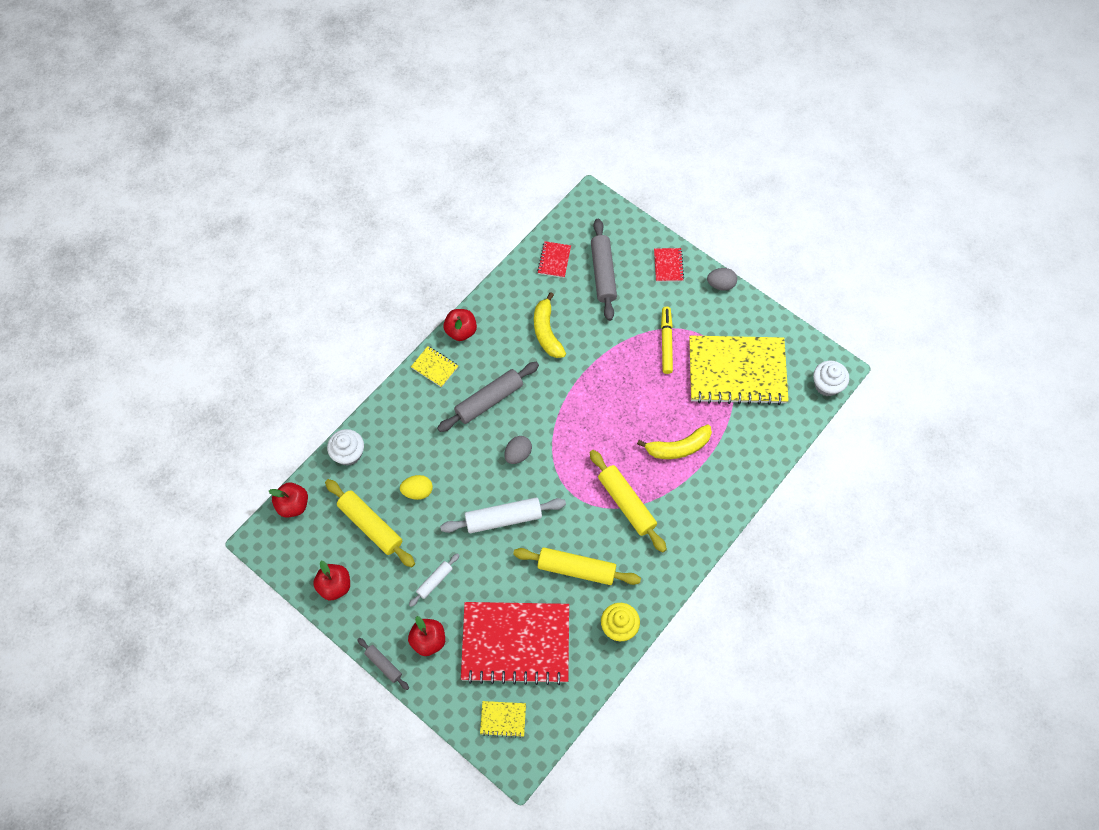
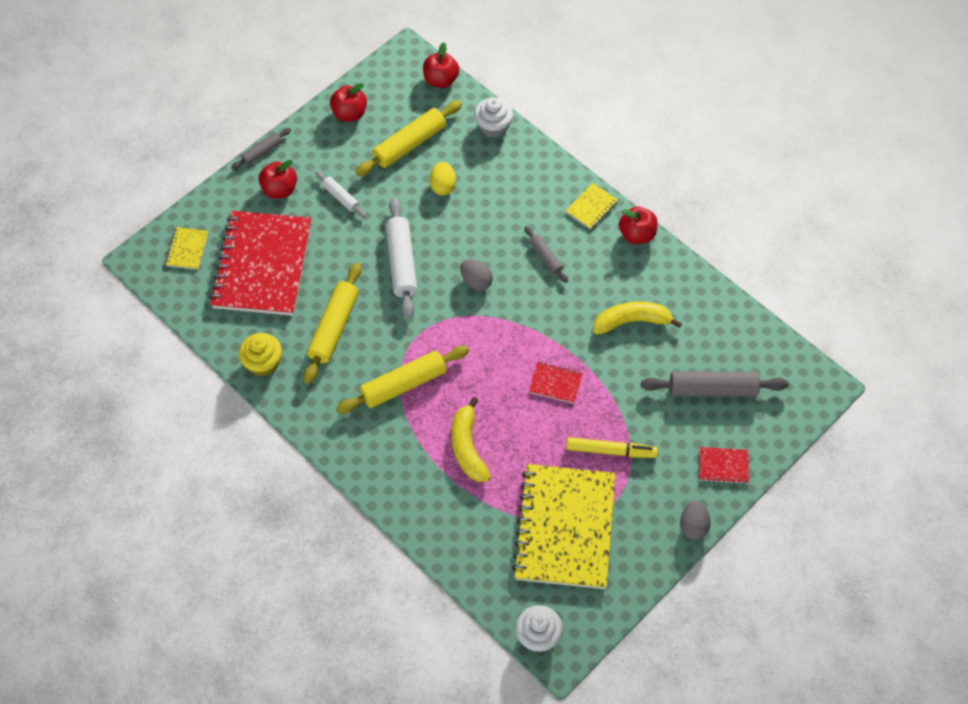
camera: 95 degrees right, 5 degrees down
grey rolling pin [437,362,539,432] -> grey rolling pin [525,226,568,283], size x0.54
red notebook [537,241,571,278] -> red notebook moved to [529,362,583,404]

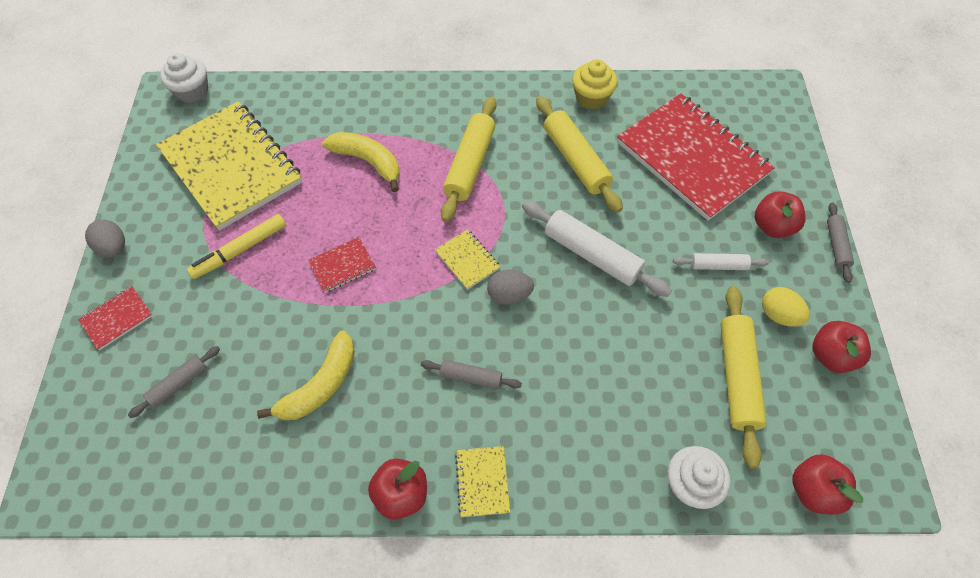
camera: 135 degrees right, 0 degrees up
yellow notebook [165,227,208,270] -> yellow notebook moved to [435,229,500,290]
yellow egg [430,162,456,195] -> yellow egg moved to [762,287,810,327]
grey rolling pin [641,372,789,397] -> grey rolling pin [128,346,220,418], size x0.54

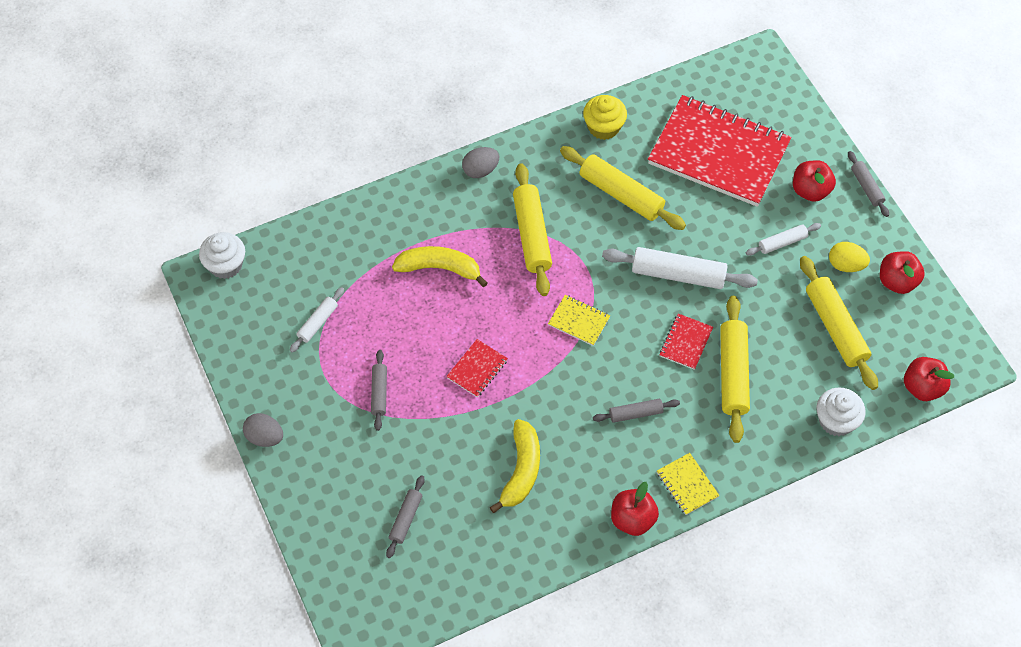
camera: 25 degrees left, 0 degrees up
red notebook [78,286,153,350] -> red notebook moved to [660,313,713,370]
yellow notebook [156,101,302,230] -> white rolling pin [290,287,344,353]
yellow marker [187,214,286,279] -> grey rolling pin [371,350,387,431]
grey egg [487,270,534,305] -> grey egg moved to [462,147,499,178]
none -> yellow rolling pin [720,296,750,443]

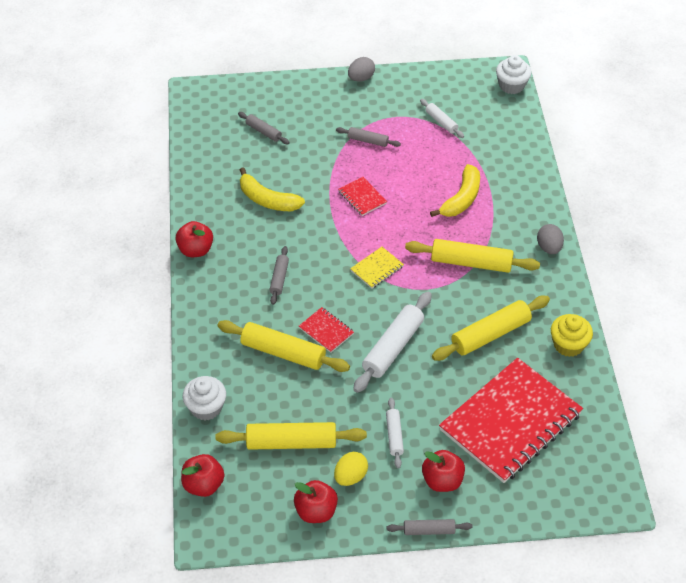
camera: 110 degrees right, 10 degrees down
yellow notebook [657,453,720,515] -> none

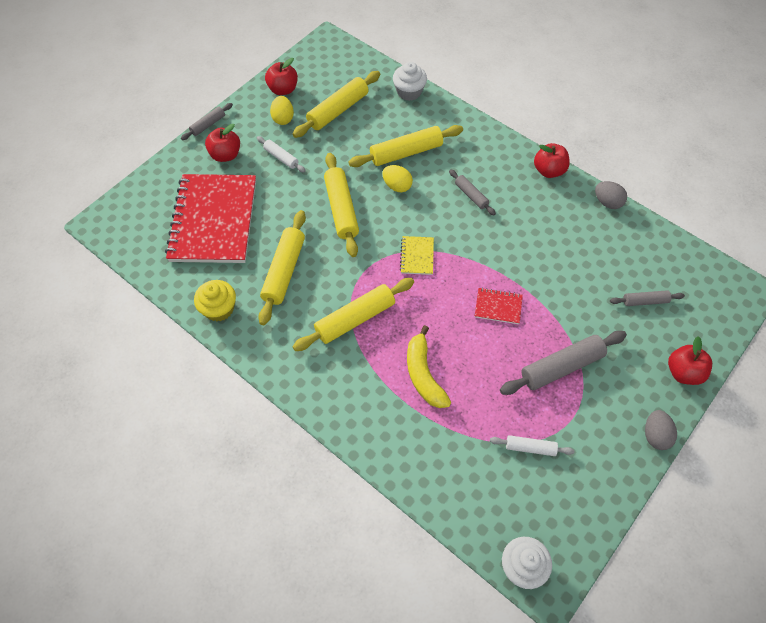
camera: 135 degrees right, 10 degrees up
red apple [181,454,224,497] -> red apple moved to [668,336,712,385]
yellow banana [240,167,305,211] -> none
red notebook [299,307,354,353] -> yellow egg [382,165,413,192]
grey rolling pin [336,127,401,147] -> grey rolling pin [500,331,627,395], size x1.84
white rolling pin [353,292,432,393] -> yellow rolling pin [324,153,359,257]
grey egg [537,224,564,254] -> grey egg moved to [595,181,627,209]

